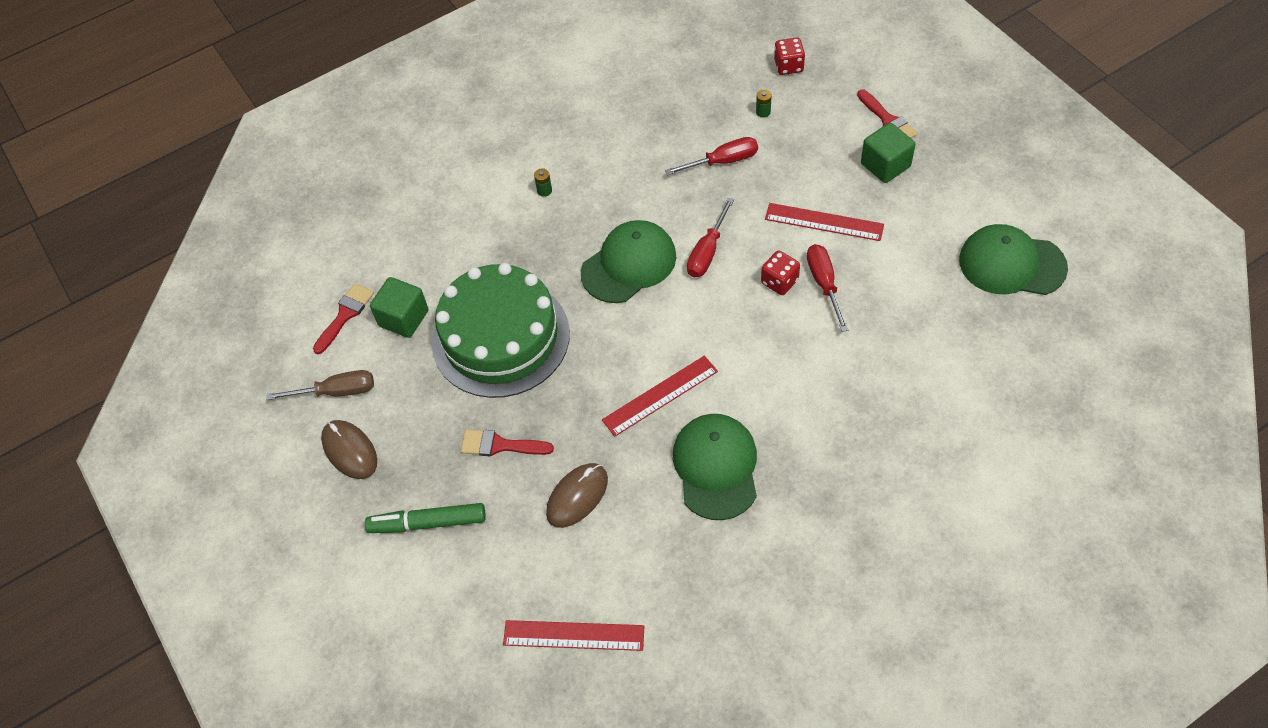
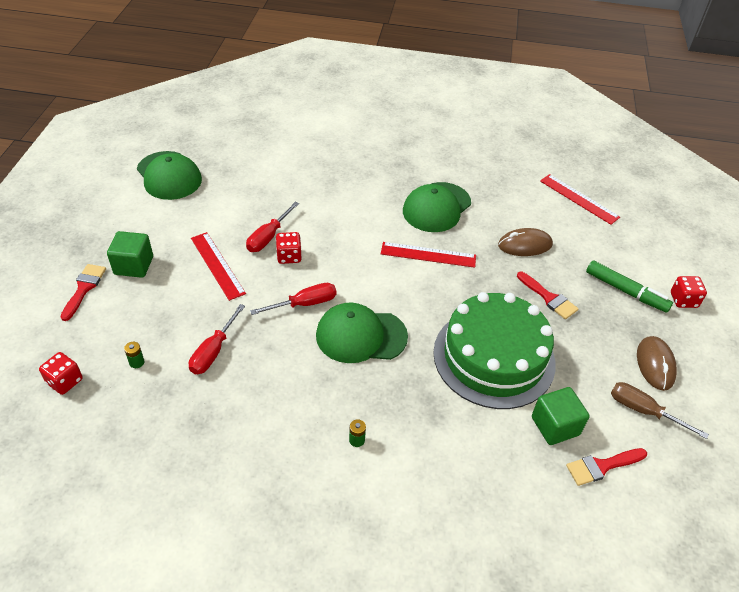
camera: 145 degrees left, 10 degrees down
red screwdriver [665,137,758,175] -> red screwdriver turned 90 degrees counterclockwise [189,304,245,374]
none -> red dice [671,276,707,308]

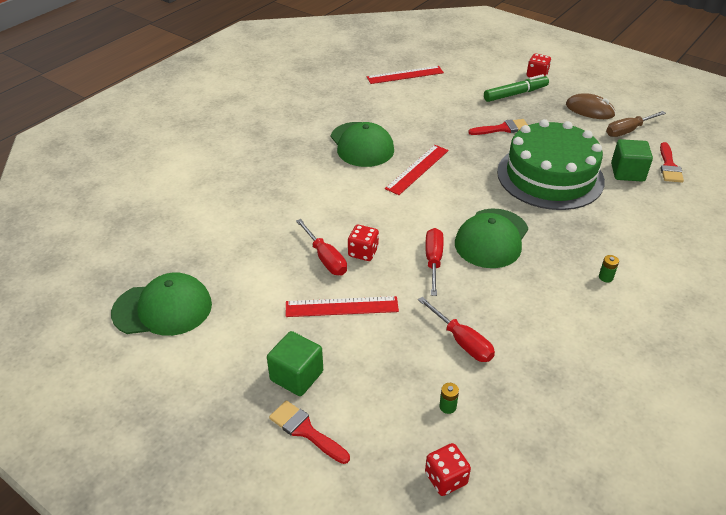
camera: 60 degrees left, 5 degrees down
brown mouse [498,228,553,256] -> none

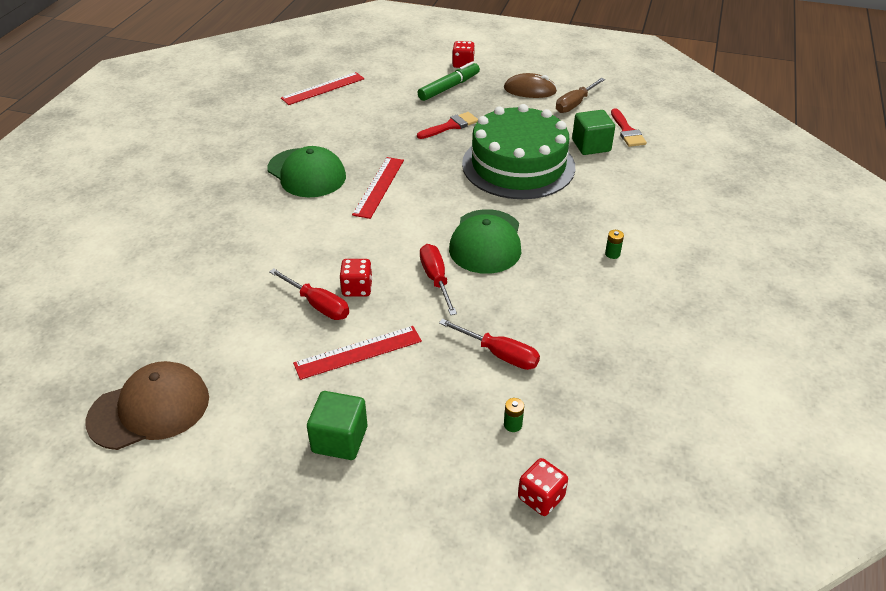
camera: 20 degrees left, 0 degrees up
green cap [111,273,212,336] -> brown cap [85,361,209,450]
red brush [269,400,350,464] -> none

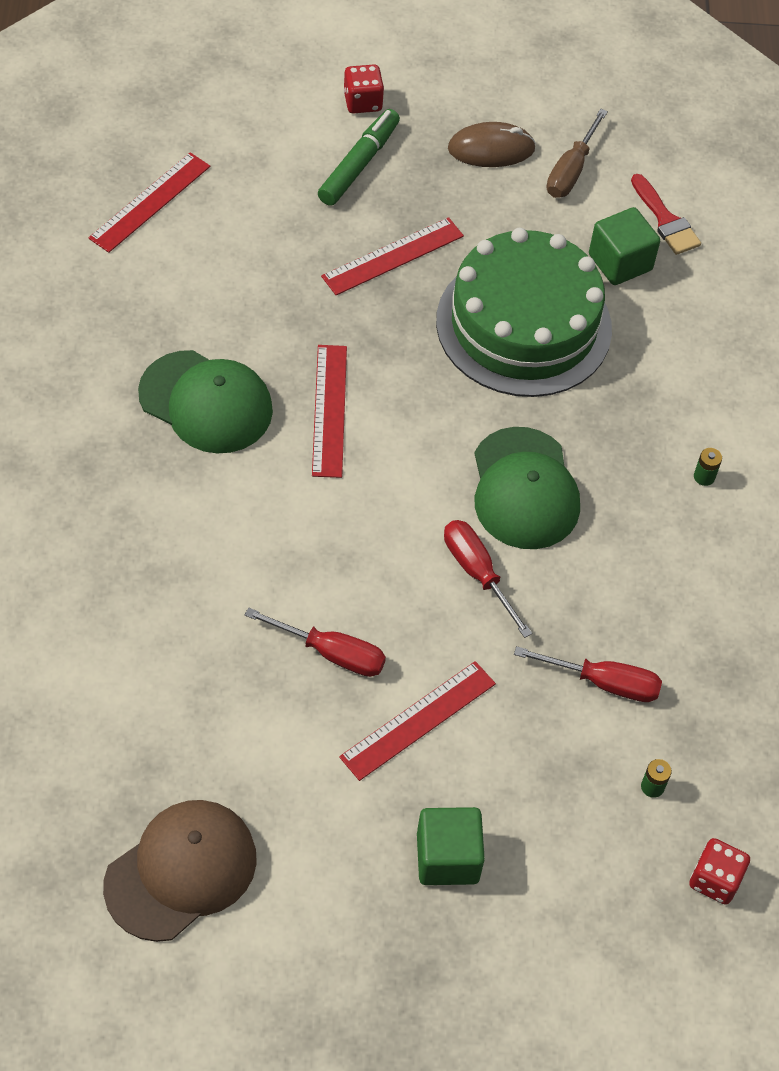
camera: 20 degrees left, 15 degrees up
red dice [340,259,372,297] -> none
red brush [417,112,478,139] -> red ruler [321,217,464,295]

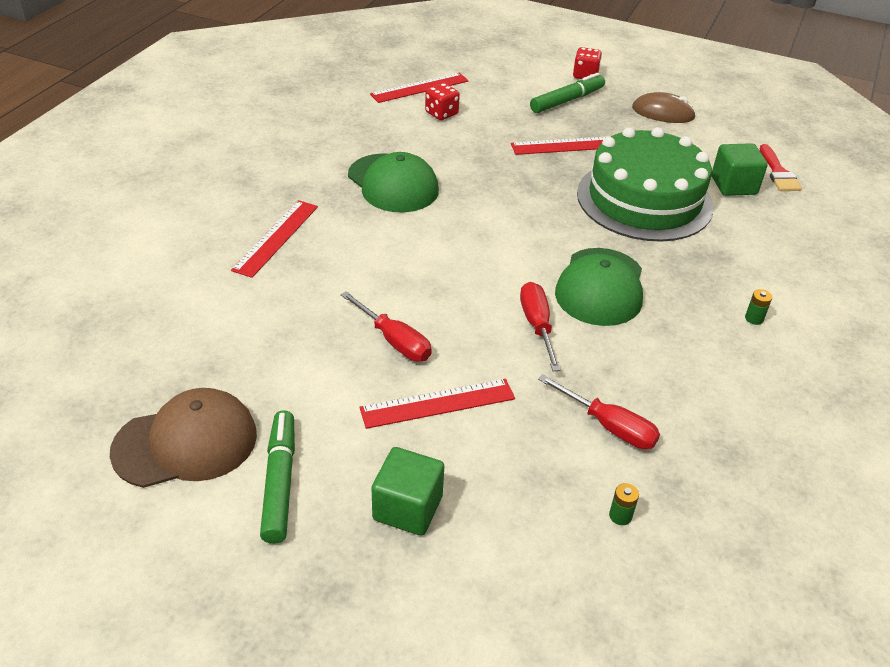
camera: 25 degrees right, 15 degrees down
red ruler [312,345,347,478] -> red ruler moved to [231,200,318,278]
brown screwdriver [547,109,608,198] -> none
red dice [689,838,750,905] -> red dice moved to [425,83,460,120]
none -> green marker [260,410,295,544]

